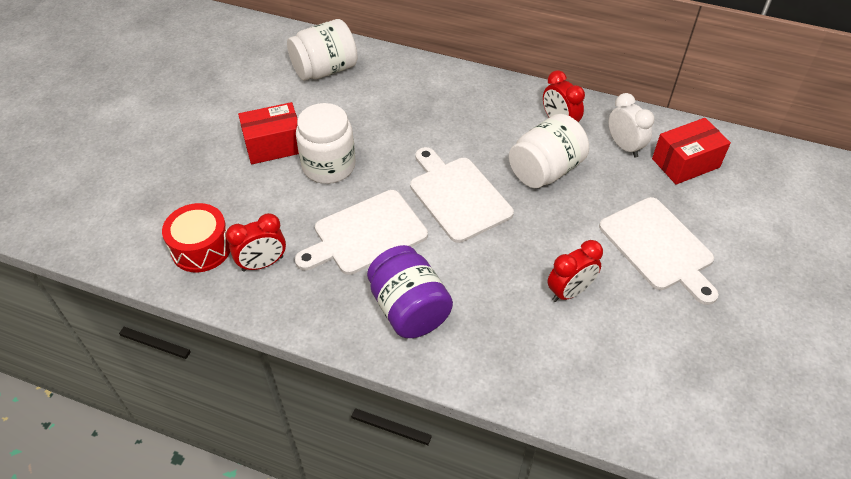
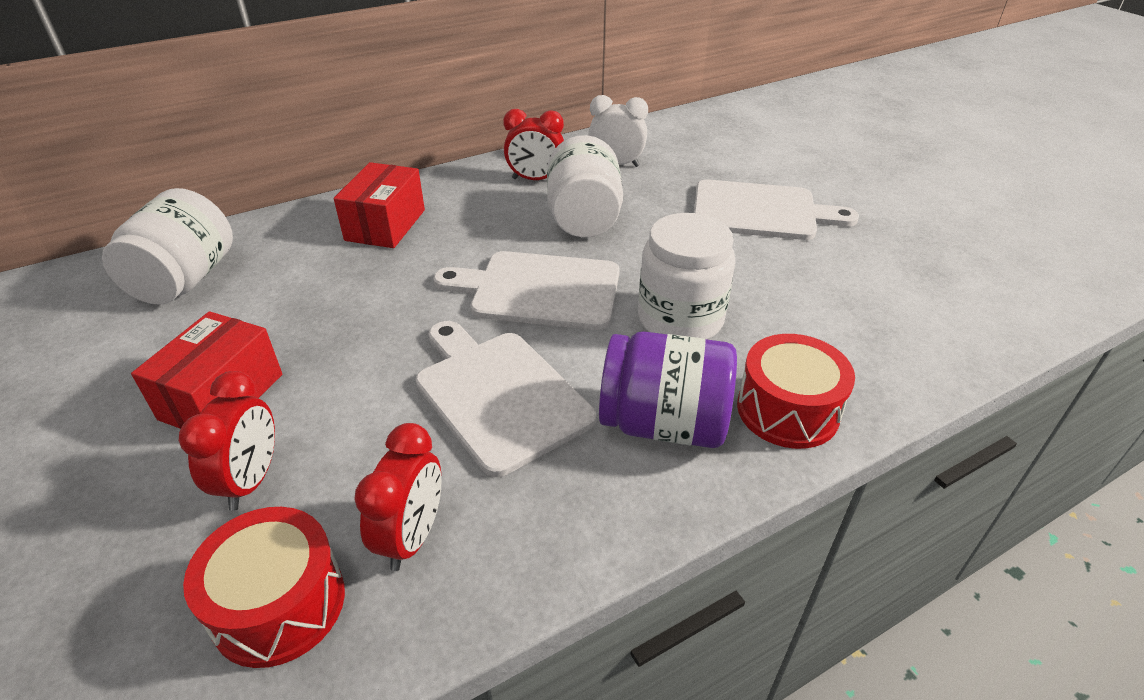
camera: 50 degrees left, 10 degrees down
white cutting board [295,190,428,275] -> white cutting board turned 135 degrees clockwise [416,321,596,477]
white jar [296,103,356,184] -> white jar moved to [638,213,736,340]
red clock [547,240,603,302] -> red clock moved to [179,371,275,511]
red box [652,118,731,185] -> red box moved to [334,162,425,248]
none -> red drum [737,334,855,449]

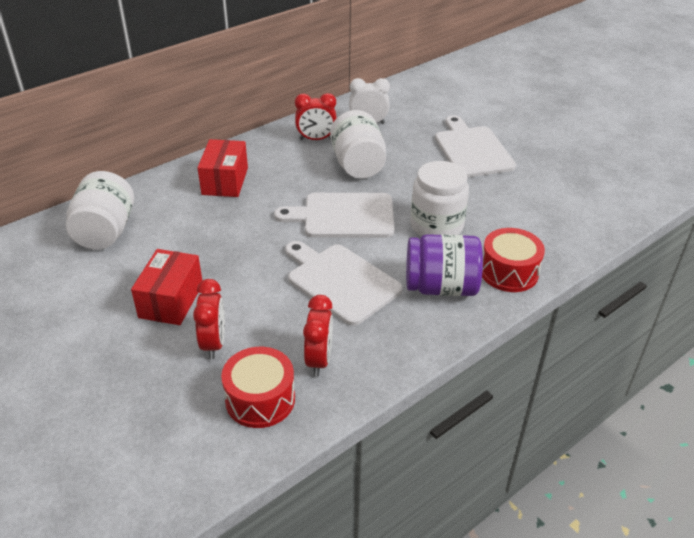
camera: 10 degrees left, 0 degrees up
white cutting board [694,179,859,240] -> white cutting board turned 105 degrees counterclockwise [435,115,516,177]

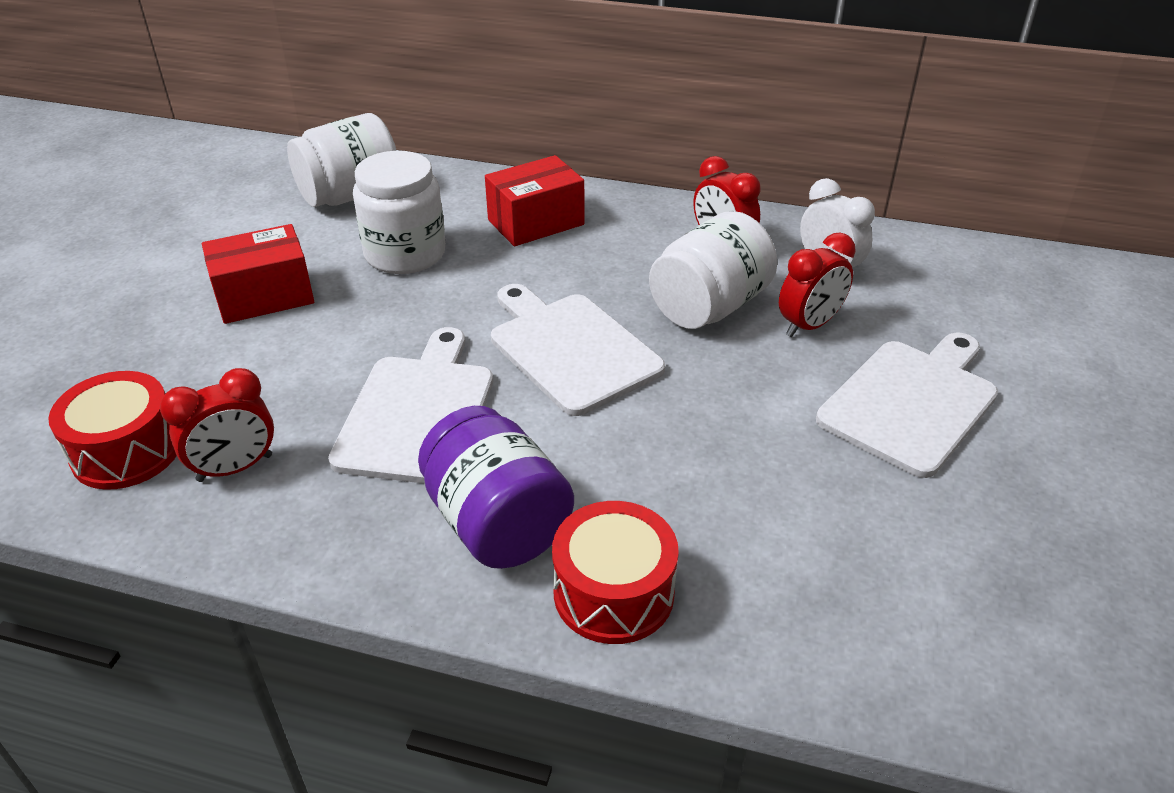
camera: 55 degrees right, 0 degrees up
red clock [193,279,225,359] -> red clock moved to [779,233,856,337]
white jar [410,161,469,236] -> white jar moved to [353,151,446,274]

